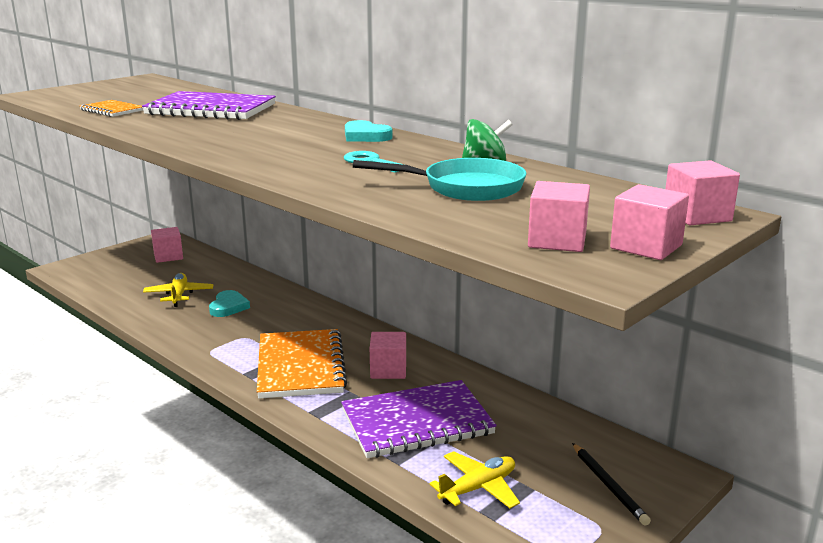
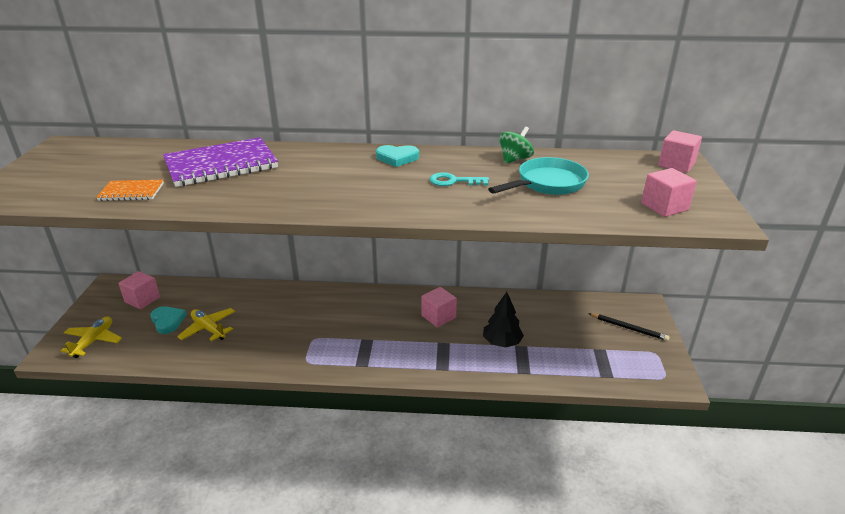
camera: 40 degrees left, 10 degrees up
turquoise heart [209,290,250,317] -> turquoise heart moved to [150,306,187,334]
orange notebook [257,329,347,399] -> none
purple notebook [341,380,497,458] -> black tree [483,292,524,348]
yellow plane [429,451,520,508] -> yellow plane moved to [61,317,122,358]
pink cube [610,184,689,260] -> none

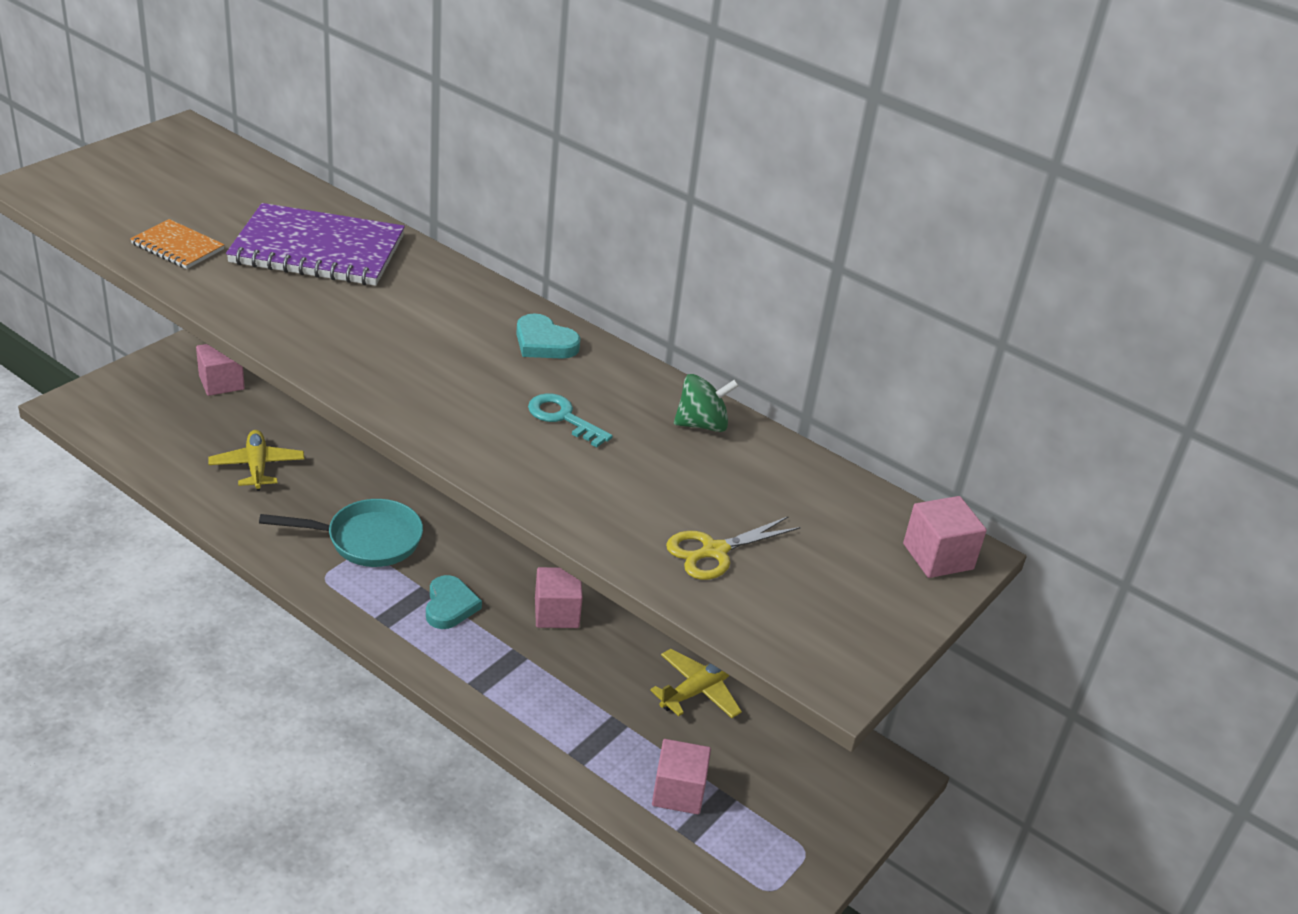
camera: 30 degrees right, 5 degrees up
yellow plane [61,317,122,358] -> yellow plane moved to [650,649,742,718]
turquoise heart [150,306,187,334] -> turquoise heart moved to [426,575,482,629]
black tree [483,292,524,348] -> none
turquoise pan [488,157,589,195] -> turquoise pan moved to [259,499,423,567]
black pencil [588,313,670,341] -> none
pink cube [641,168,697,217] -> pink cube moved to [652,739,711,814]
none -> yellow scissors [666,516,801,580]

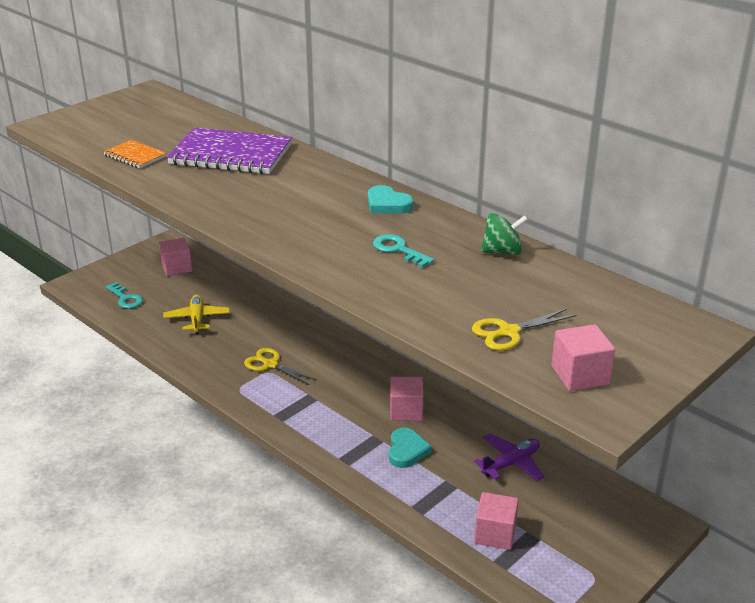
camera: 10 degrees right, 5 degrees down
turquoise pan [259,499,423,567] -> yellow scissors [244,348,317,385]
turquoise heart [426,575,482,629] -> turquoise heart moved to [389,428,432,468]
yellow plane [650,649,742,718] -> purple plane [474,433,544,481]
pink cube [903,496,987,578] -> pink cube moved to [551,324,615,391]
none -> turquoise key [106,282,143,309]

